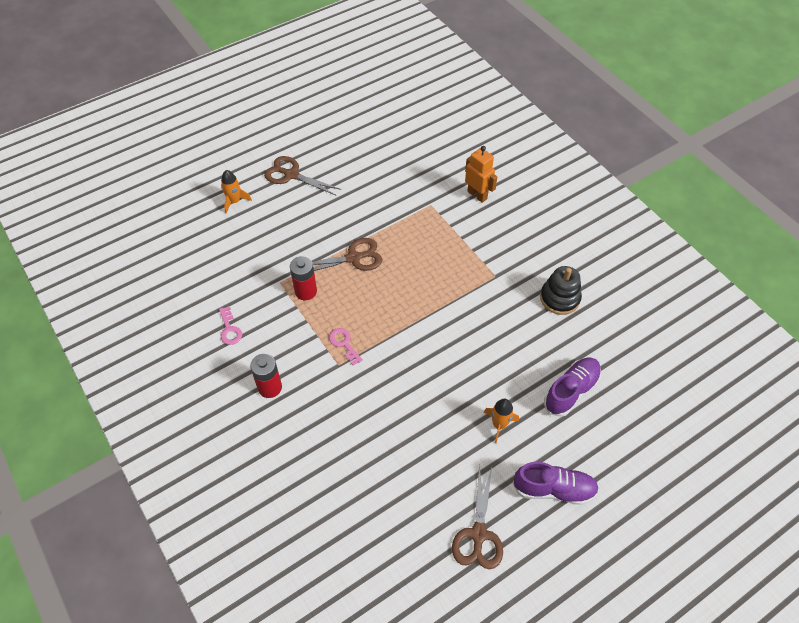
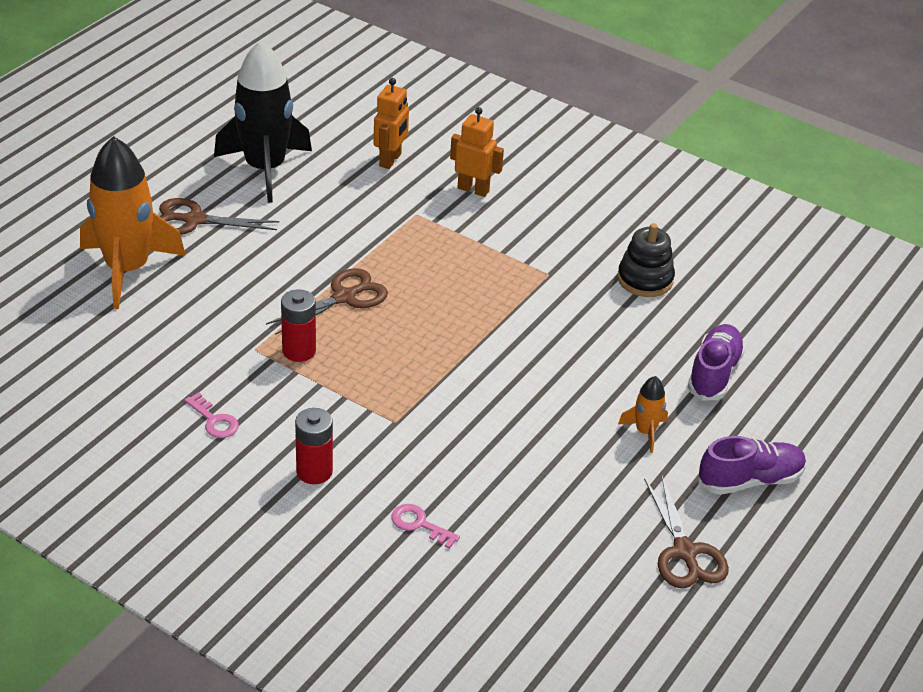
camera: 25 degrees left, 15 degrees down
orange rocket [221,170,252,214] -> orange rocket [80,136,186,309], size x2.28
pink key [329,328,363,366] -> pink key moved to [391,504,460,549]
none -> black rocket [214,40,312,203]
none -> orange robot [374,78,409,169]

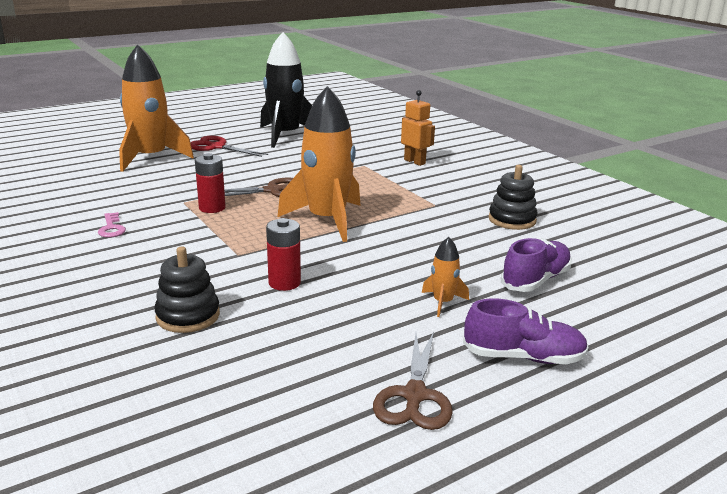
camera: 25 degrees right, 15 degrees down
brown scissors [159,198,279,235] -> red scissors [190,136,268,157]
red battery [295,408,333,484] -> red battery moved to [266,218,301,291]
orange robot [374,78,409,169] -> none
pink key [391,504,460,549] -> black stacking toy [154,247,220,333]
none -> orange rocket [277,86,360,242]

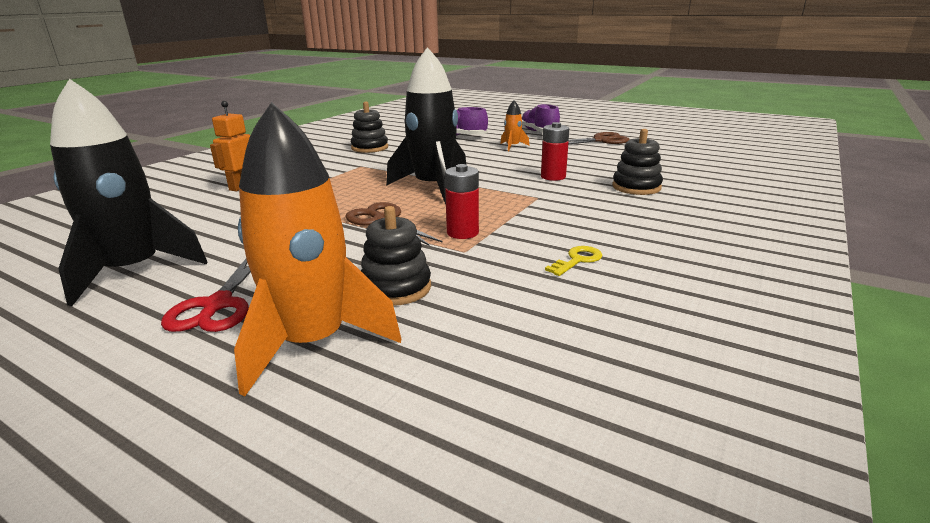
camera: 115 degrees left, 0 degrees up
pink key [98,212,126,238] -> yellow key [545,246,602,276]
orange rocket [277,86,360,242] -> black rocket [386,47,466,204]
none -> black stacking toy [361,206,431,306]

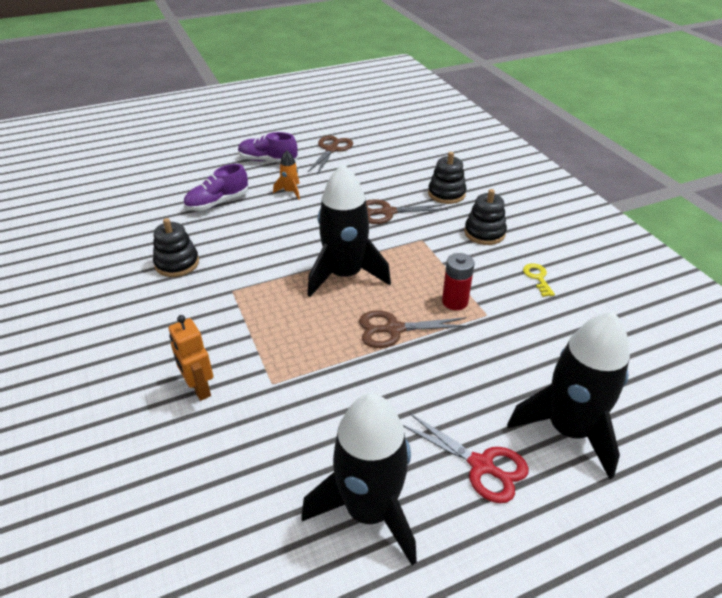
camera: 55 degrees left, 15 degrees up
orange rocket [234,102,401,396] -> black rocket [507,311,630,479]
black stacking toy [361,206,431,306] -> black stacking toy moved to [464,189,507,245]
red battery [541,122,569,181] -> brown scissors [366,199,448,224]

